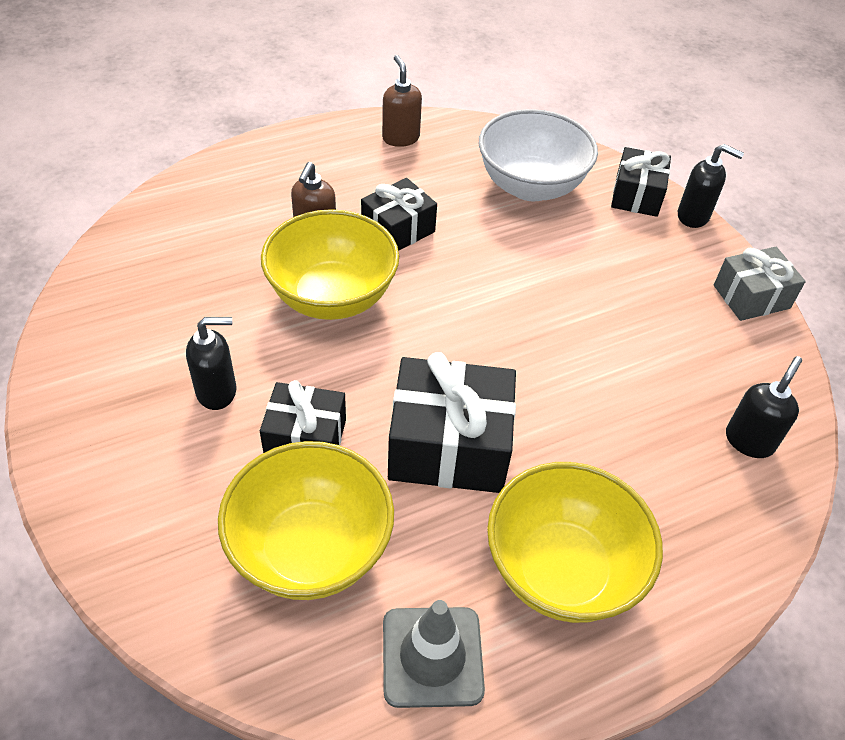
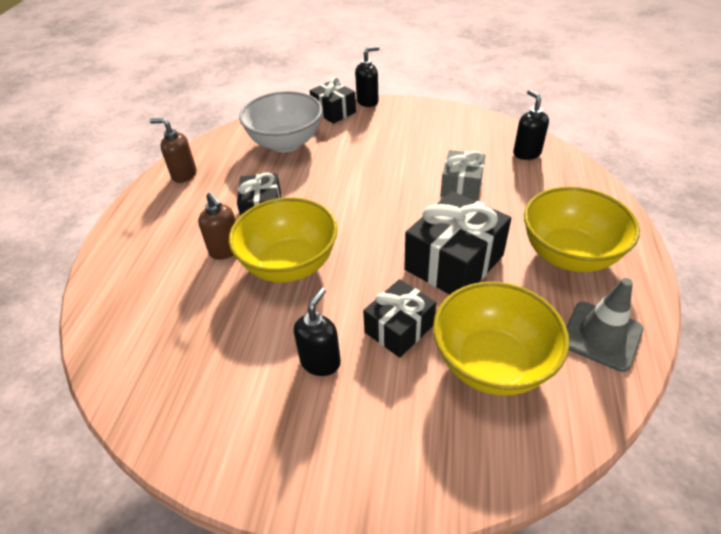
camera: 50 degrees left, 5 degrees down
grey gift [714,247,806,321] -> grey gift moved to [440,150,486,201]

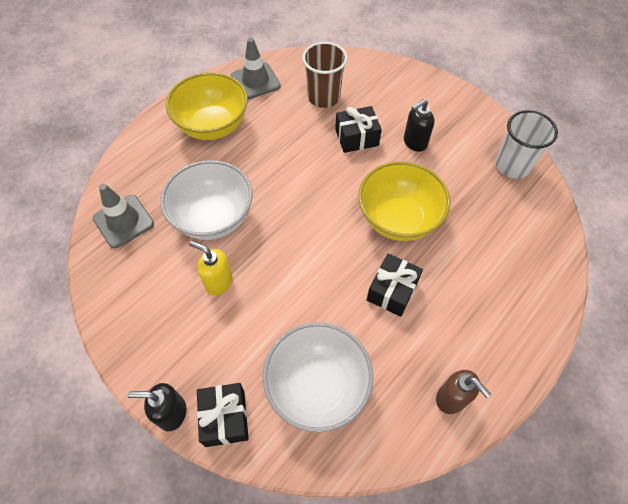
camera: 150 degrees left, 15 degrees up
brown soap dispenser [198,192,236,260] -> none
black gift [404,191,512,295] -> none
yellow bowl [433,282,569,396] -> brown cup [302,42,348,108]
grey gift [440,150,486,201] -> white bowl [160,160,253,240]
black soap dispenser [513,90,549,160] -> grey traffic cone [93,184,154,248]
none -> yellow soap dispenser [189,241,233,295]
none -> white cup [495,110,558,179]

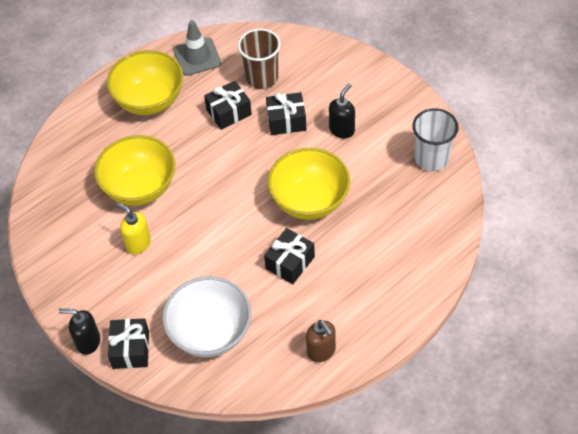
camera: 10 degrees right, 5 degrees down
grey traffic cone [93,184,154,248] -> none
white bowl [160,160,253,240] -> yellow bowl [94,135,175,206]
black soap dispenser [404,99,435,152] -> black soap dispenser turned 150 degrees clockwise [329,84,355,138]
none -> black gift [204,81,252,130]

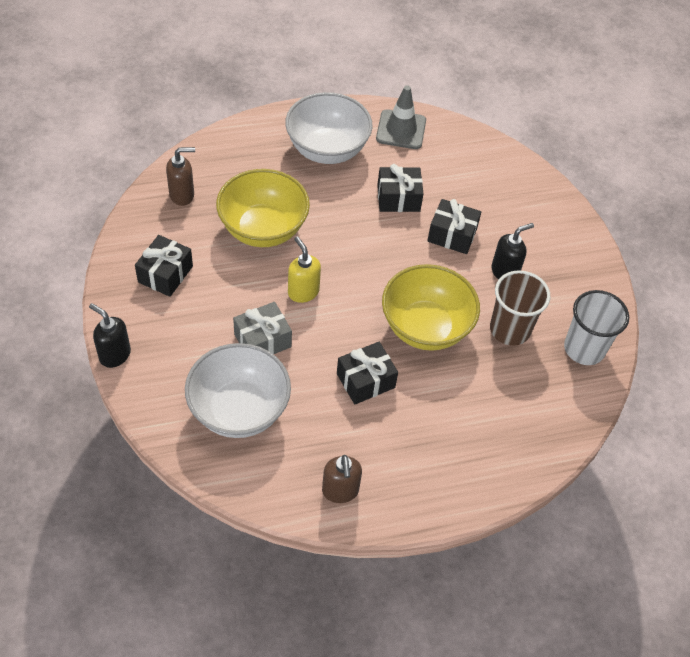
camera: 20 degrees right, 0 degrees up
yellow bowl [107,50,183,115] -> white bowl [285,92,373,164]
black gift [108,318,149,369] -> black gift moved to [135,235,193,297]
yellow soap dispenser [115,203,151,254] -> yellow soap dispenser moved to [288,237,321,303]
brown cup [238,28,281,89] -> brown cup moved to [490,270,551,346]
none -> brown soap dispenser [166,147,195,206]
none -> grey gift [233,302,292,354]

